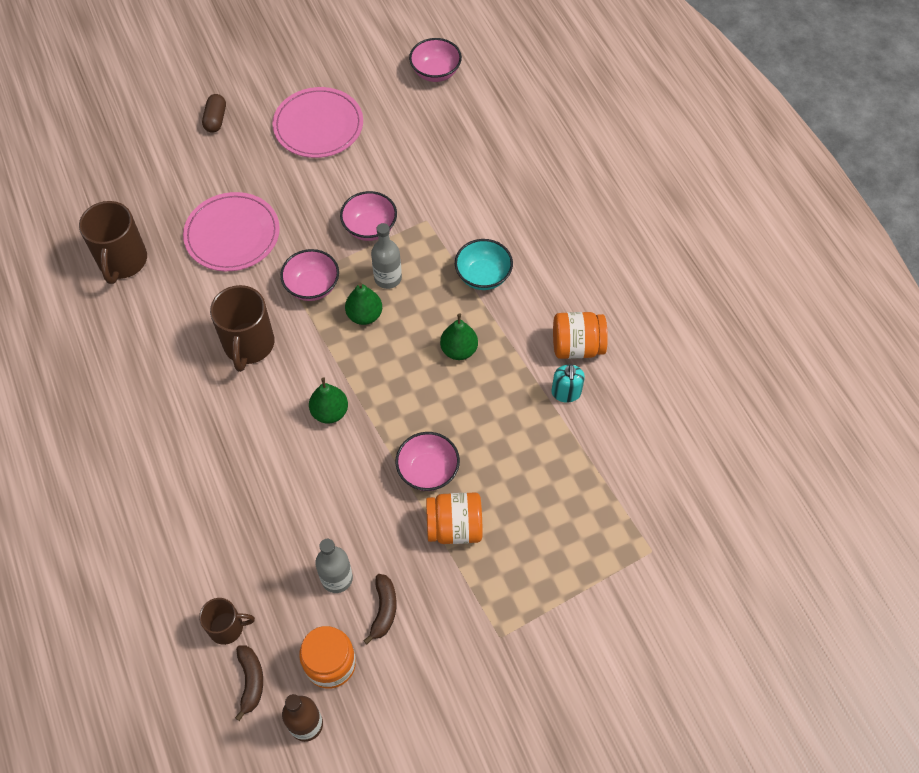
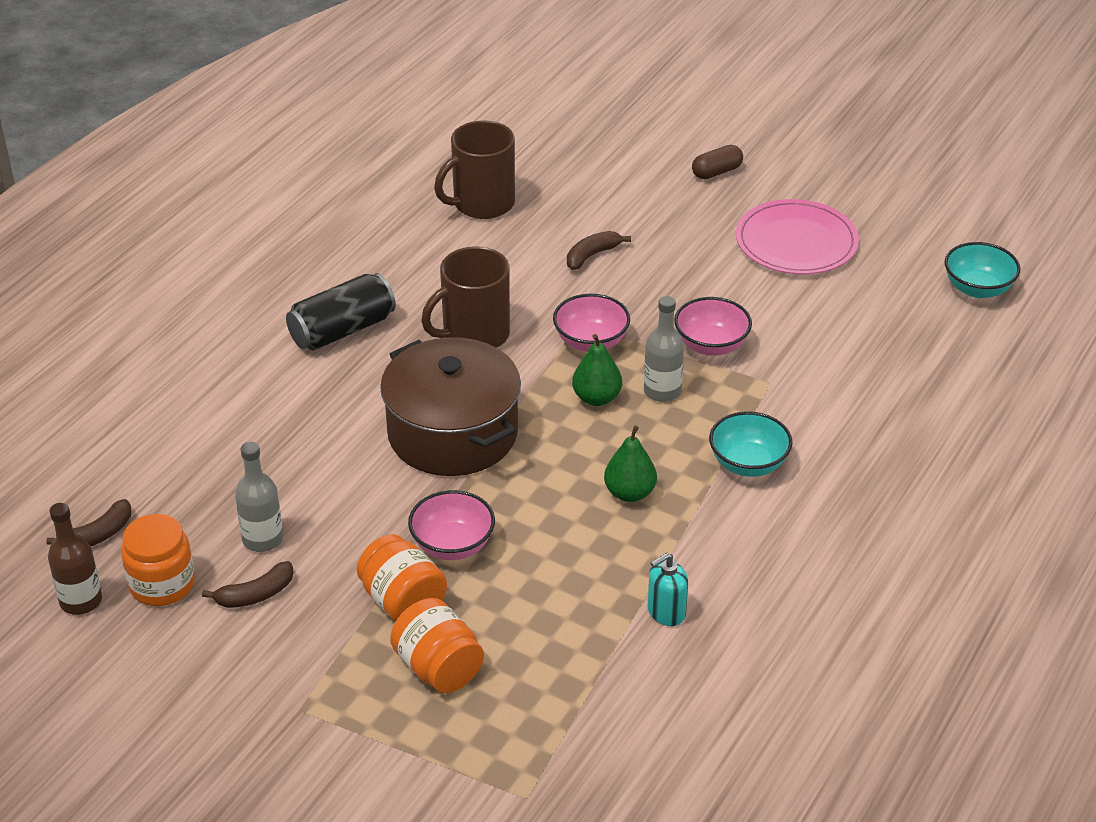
camera: 55 degrees right, 20 degrees down
pink plate [183,192,280,271] -> brown banana [567,231,631,270]
brown mug [199,598,255,645] -> none
green pear [309,378,348,424] -> brown pot [380,337,521,476]
pink bowl [409,38,462,82] -> turquoise bowl [944,242,1020,298]
orange jar [553,312,608,359] -> orange jar moved to [390,598,484,693]
none -> black can [286,273,396,351]

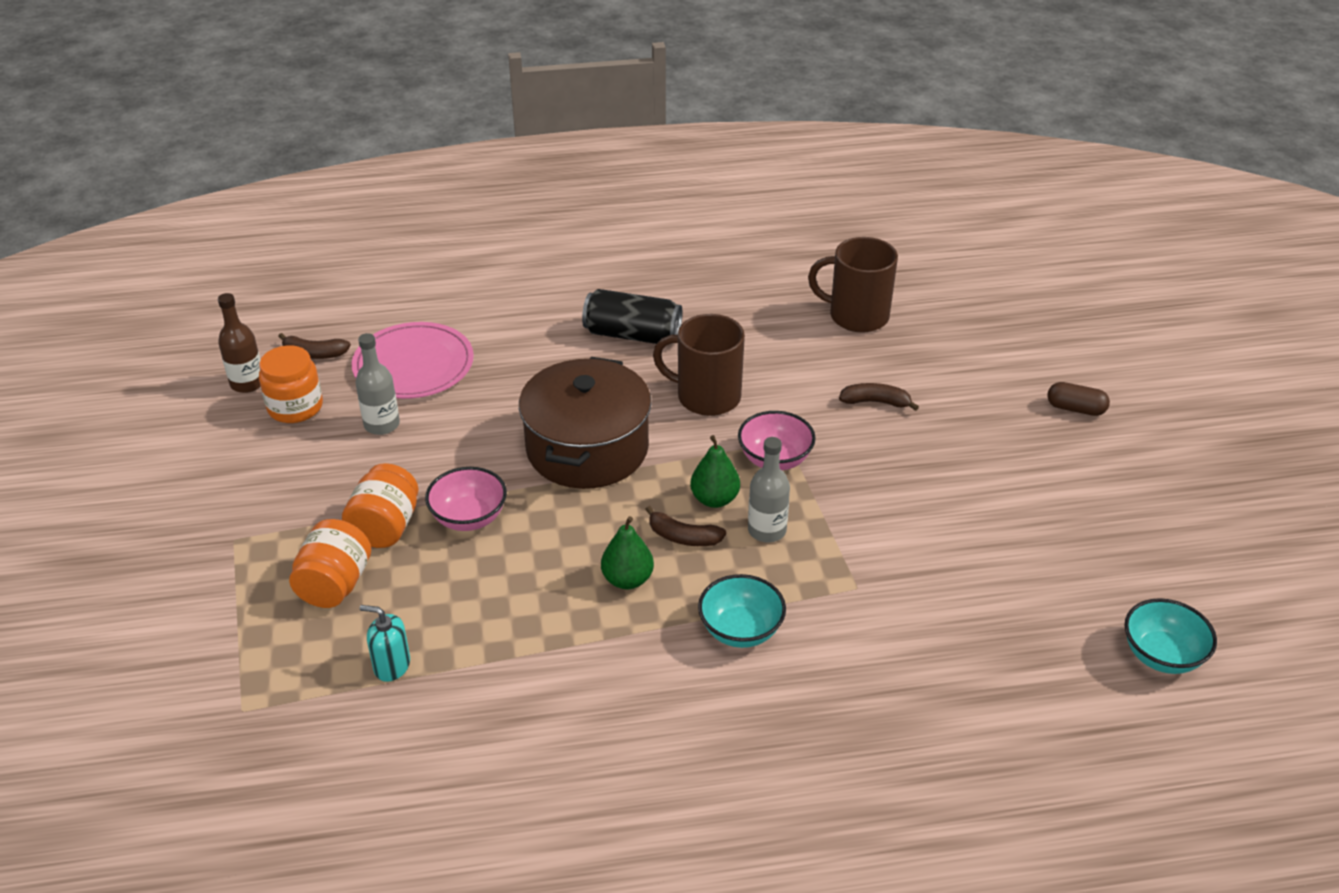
camera: 50 degrees right, 0 degrees up
brown banana [202,561,294,608] -> brown banana moved to [645,506,726,546]
turquoise soap dispenser [648,553,688,626] -> turquoise soap dispenser moved to [360,605,410,682]
pink bowl [674,297,752,356] -> none
pink plate [736,199,859,274] -> pink plate moved to [352,322,474,399]

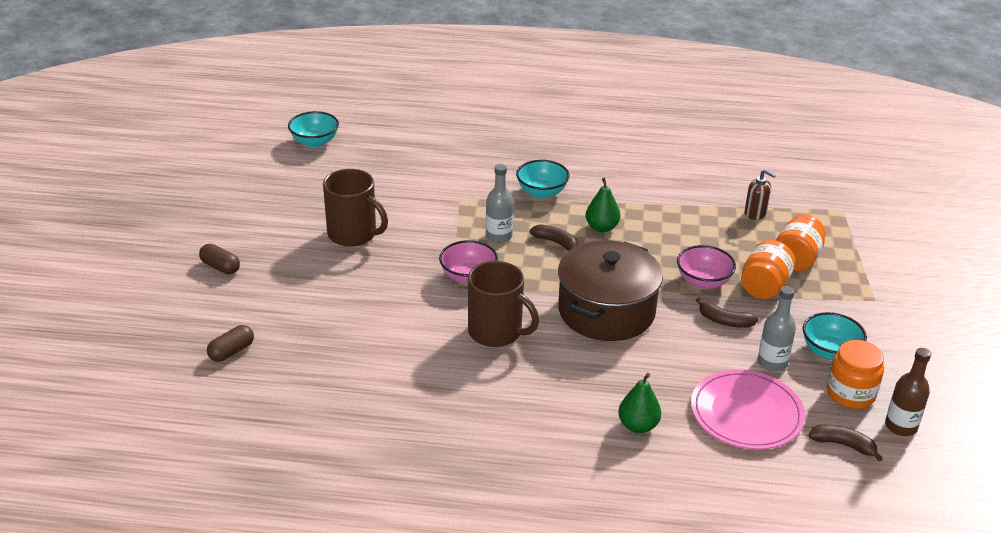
camera: 165 degrees left, 5 degrees down
turquoise soap dispenser [360,605,410,682] -> brown soap dispenser [744,169,776,220]
black can [582,289,683,344] -> none
green pear [690,435,740,508] -> green pear moved to [618,373,661,433]
brown mug [808,237,898,333] -> brown mug moved to [323,169,388,247]
brown banana [839,383,919,411] -> brown banana moved to [696,298,759,328]
none -> brown capsule [207,325,254,362]
none -> turquoise bowl [803,312,867,360]

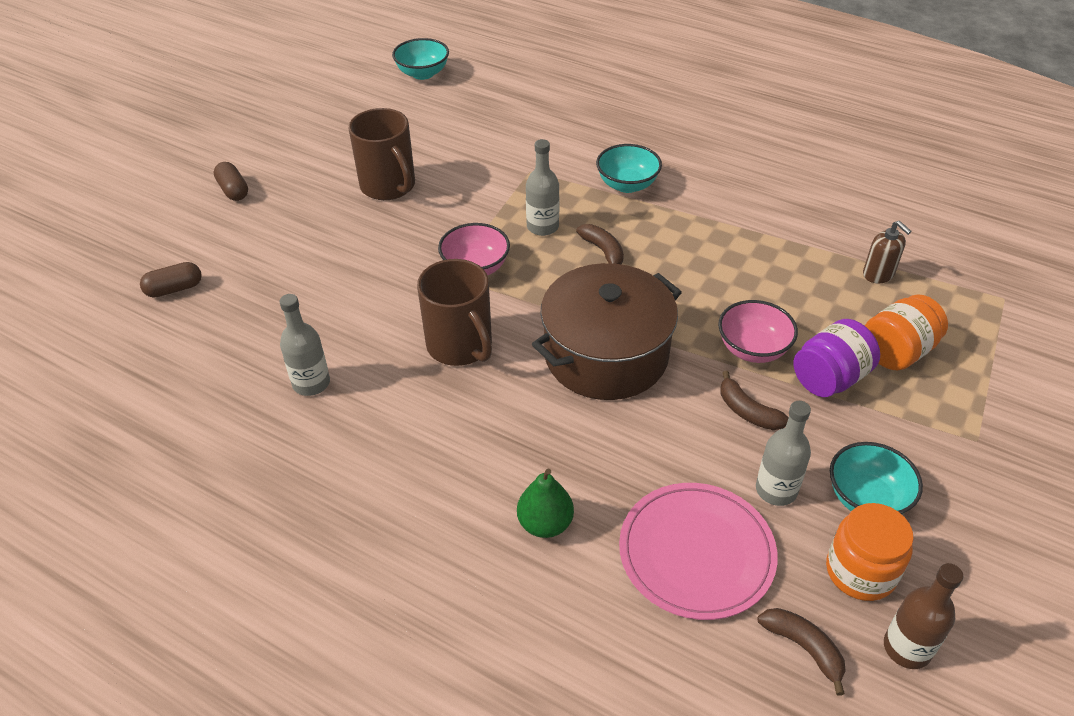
camera: 25 degrees right, 10 degrees up
green pear [586,178,620,232] -> none
orange jar [741,240,796,299] -> purple jar [793,319,880,397]
none -> grey bottle [279,294,330,396]

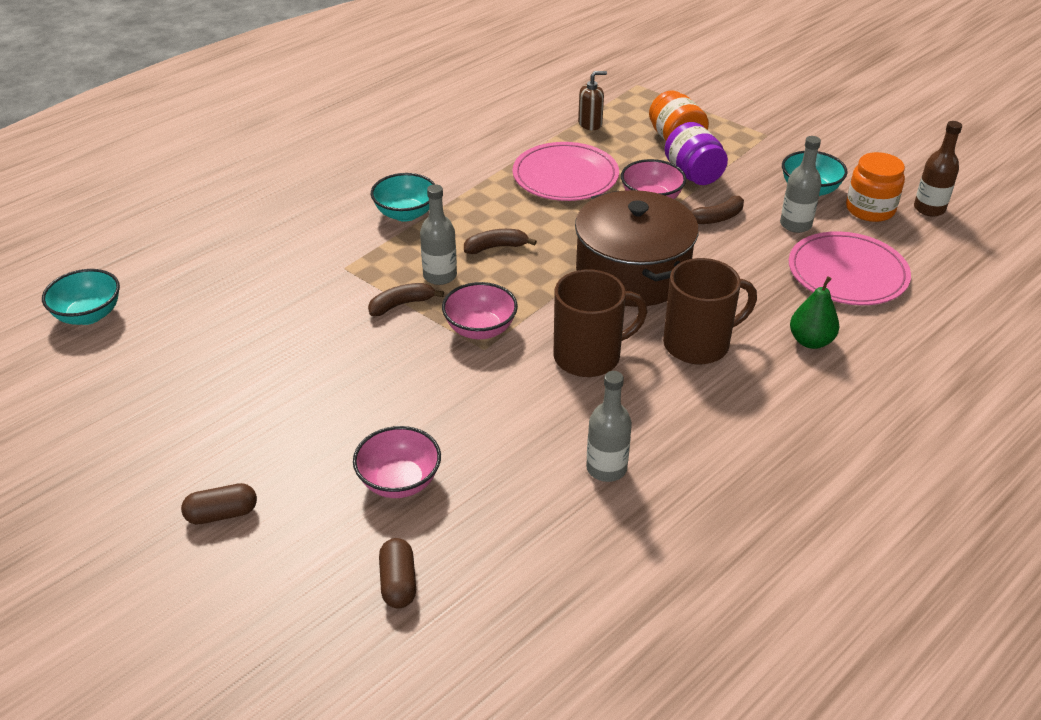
camera: 75 degrees left, 5 degrees down
brown mug [348,108,415,200] -> brown mug moved to [663,258,757,364]
brown banana [758,608,846,696] -> brown banana moved to [368,283,444,316]
none -> pink bowl [353,426,441,498]
none -> pink plate [513,142,619,201]

